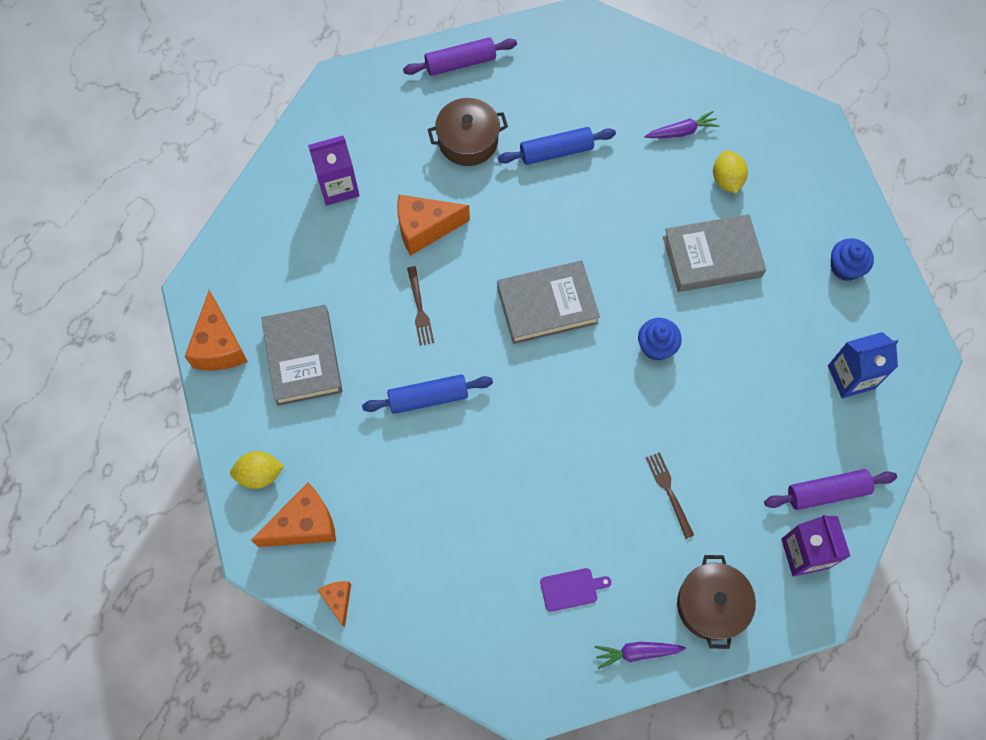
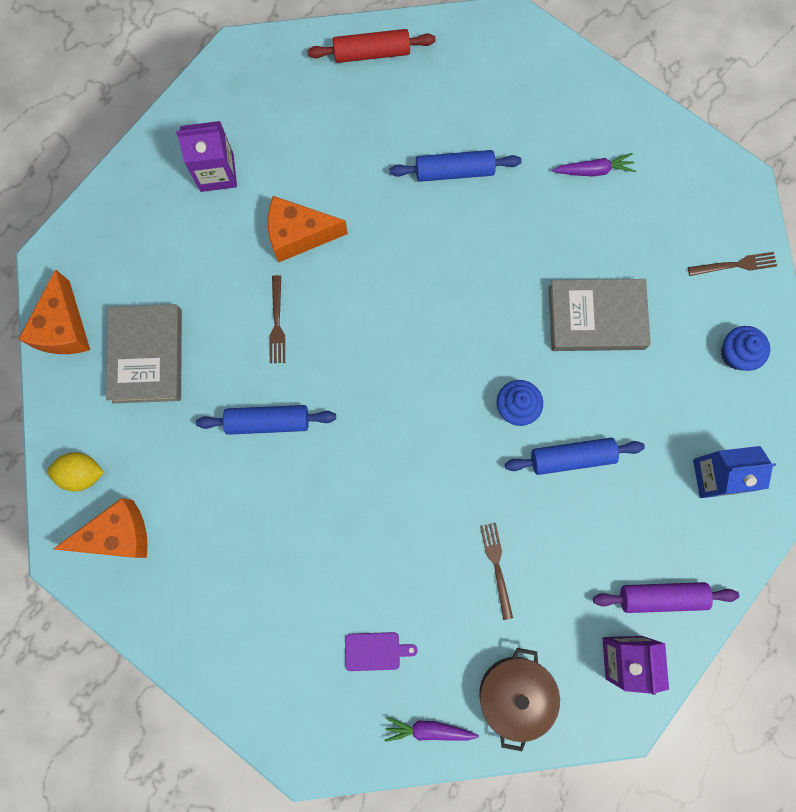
camera: 10 degrees right, 10 degrees up
orange cheese [318,581,351,628] -> none
purple rolling pin [403,37,517,76] -> red rolling pin [307,29,436,63]
brown pot [428,98,508,166] -> none
grey book [497,260,600,344] -> none
yellow lemon [713,150,748,194] -> none
none -> blue rolling pin [505,438,645,475]
none -> brown fork [688,252,777,276]

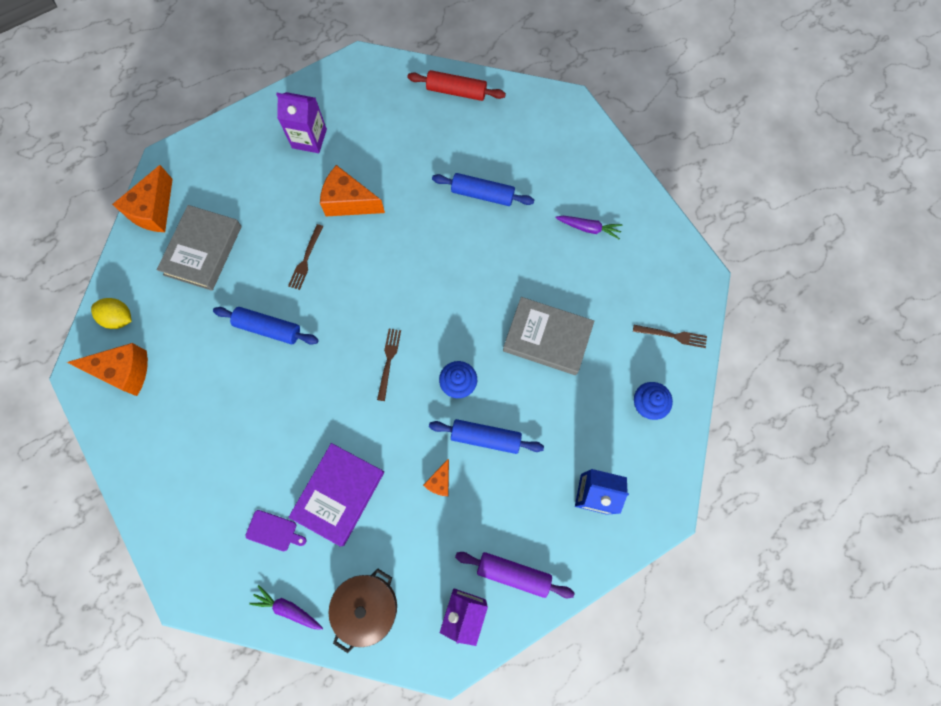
camera: 20 degrees right, 5 degrees down
brown fork [480,523,513,620] -> brown fork moved to [377,329,401,401]
none -> purple book [288,443,384,547]
none -> orange cheese [423,459,449,496]

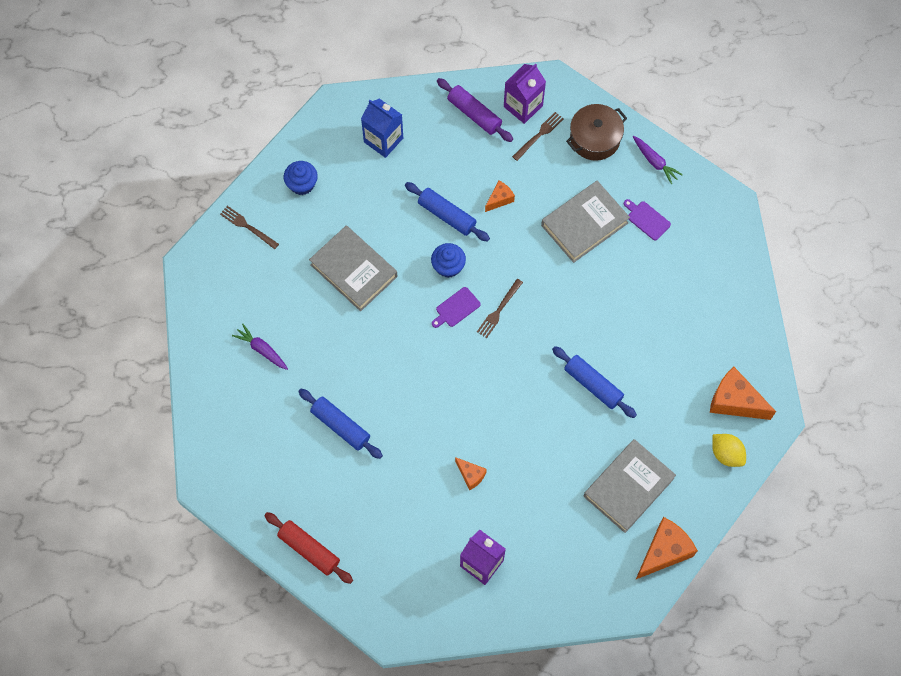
camera: 155 degrees left, 5 degrees down
brown fork [288,224,324,290] -> brown fork moved to [512,112,564,161]
purple book [288,443,384,547] -> grey book [541,181,630,263]
orange cheese [320,165,385,216] -> orange cheese [455,457,487,491], size x0.54
none -> purple cutting board [432,287,481,328]

